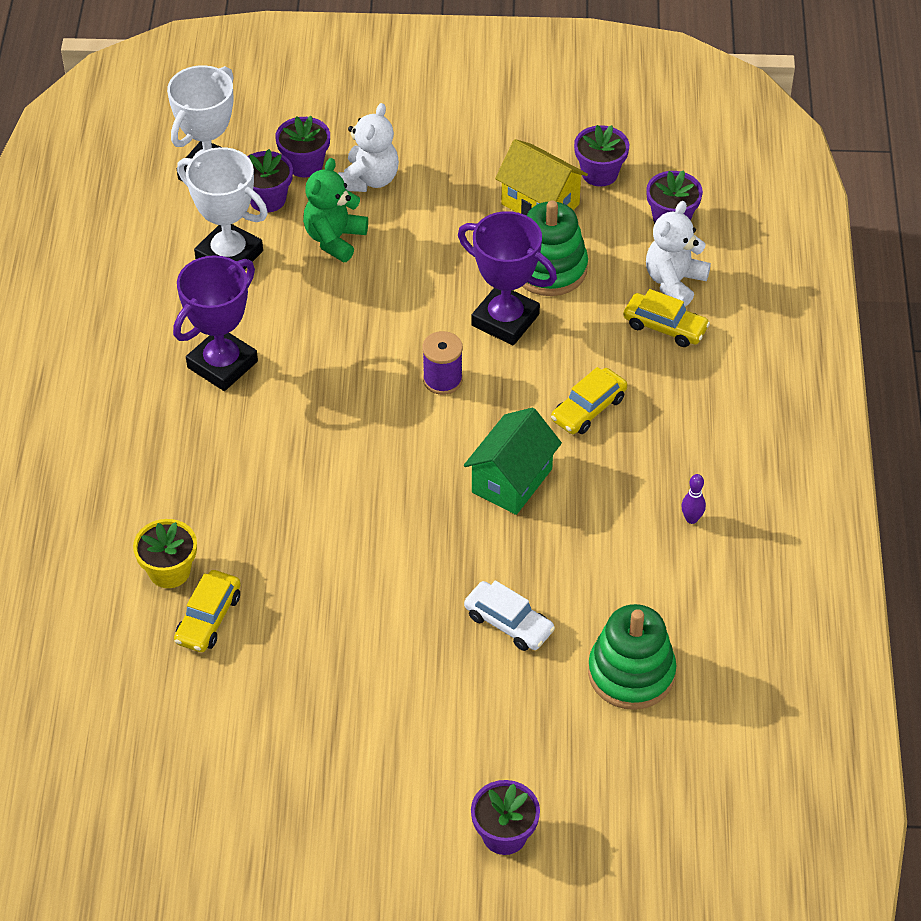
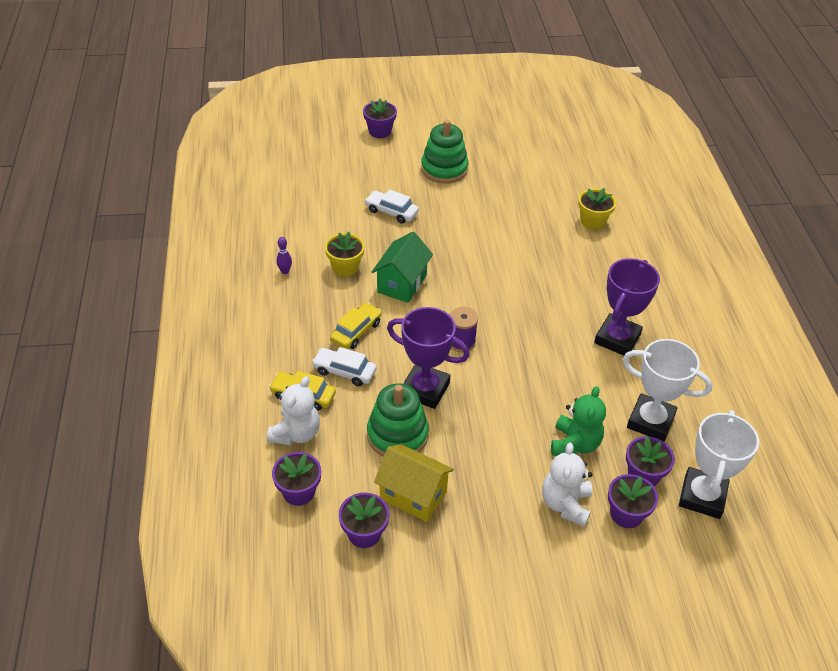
camera: 170 degrees right, 5 degrees down
yellow car [174,570,241,652] -> none
green stacking toy [588,604,676,710] -> green stacking toy moved to [421,120,468,184]
none -> white car [312,347,377,386]
none -> yellow flower pot [325,232,365,277]

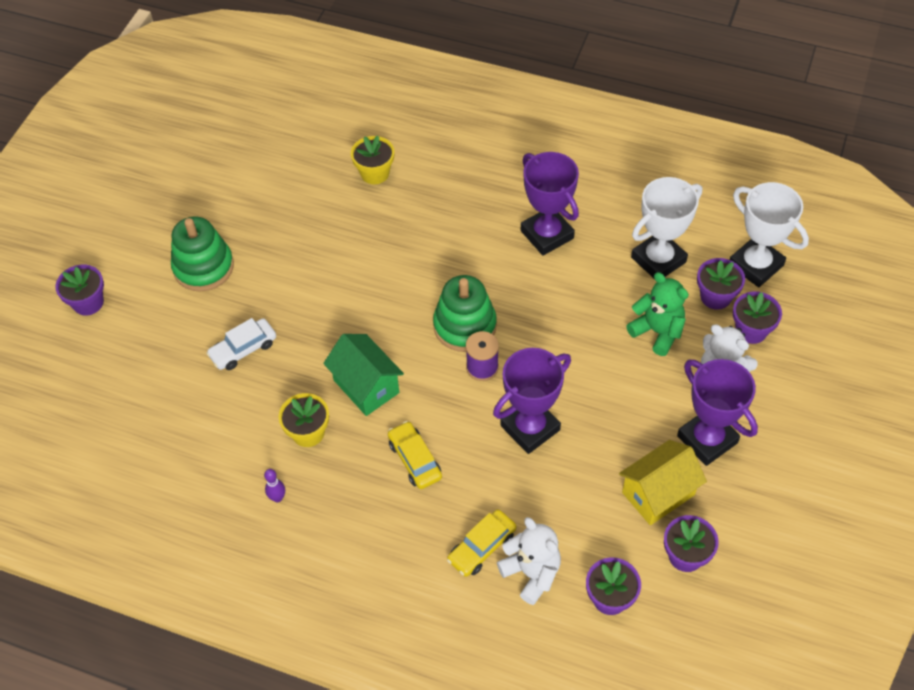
camera: 60 degrees left, 10 degrees up
white car [312,347,377,386] -> none
green stacking toy [367,384,429,457] -> green stacking toy moved to [433,275,497,352]
none -> purple trophy [677,359,758,466]

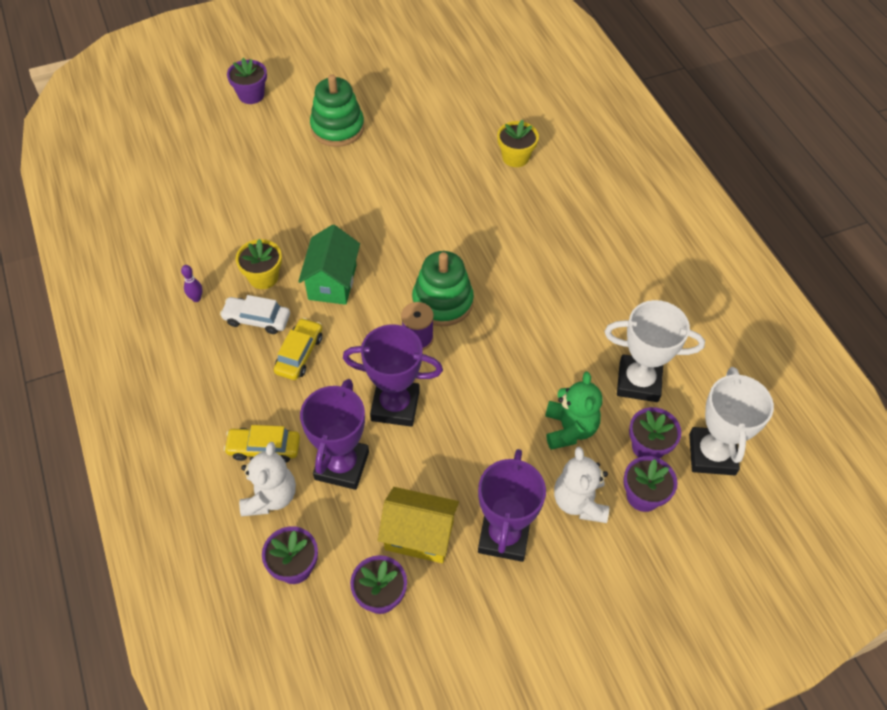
camera: 45 degrees right, 0 degrees up
white car [206,318,276,370] -> white car moved to [220,295,290,334]
purple trophy [521,152,579,256] -> purple trophy moved to [300,379,369,490]

